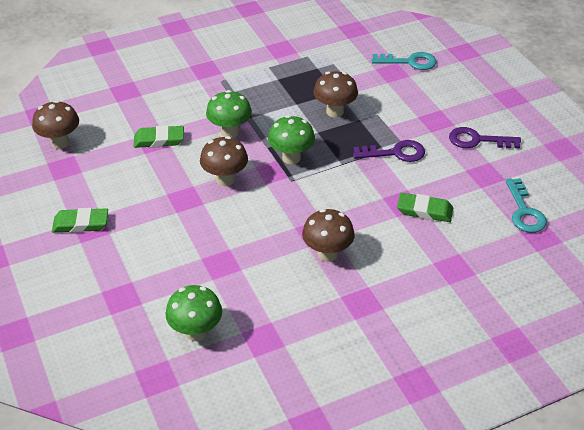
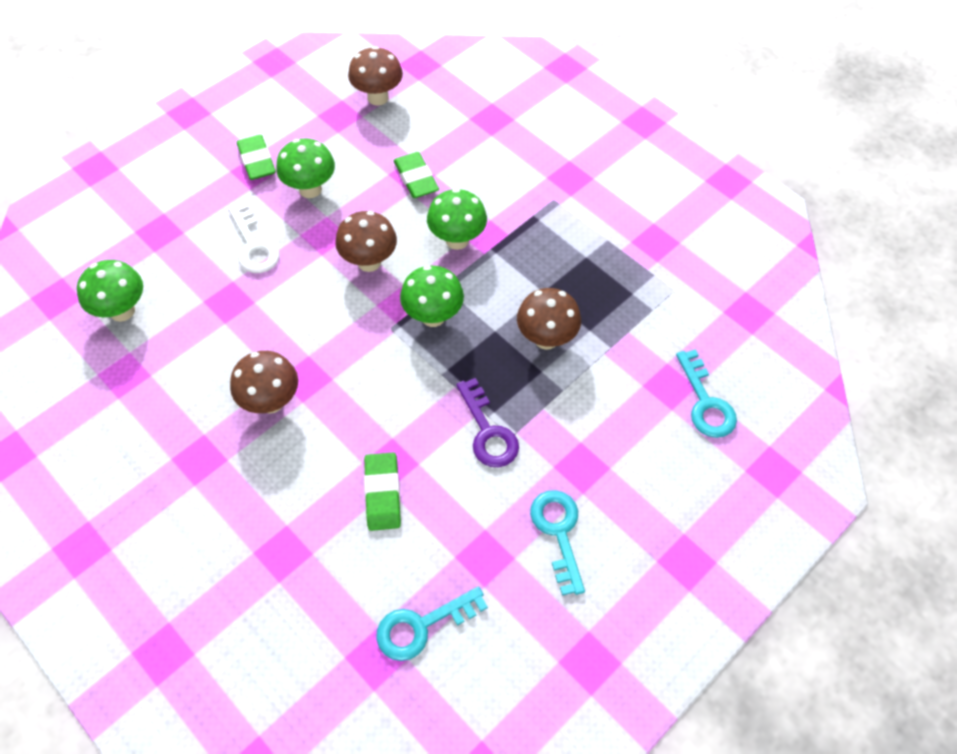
camera: 70 degrees right, 15 degrees up
purple key [449,127,521,148] -> turquoise key [530,490,585,596]
none -> white key [228,203,280,273]
none -> green mushroom [276,138,335,198]

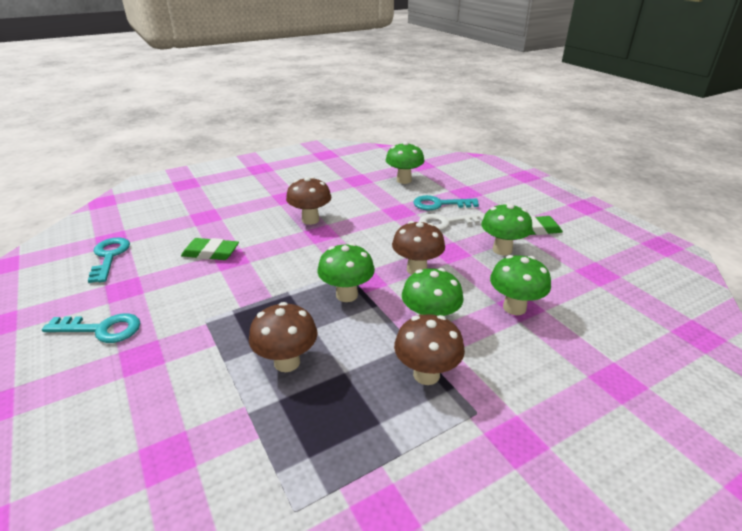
camera: 105 degrees right, 25 degrees down
brown mushroom [348,46,403,106] -> brown mushroom moved to [394,314,465,385]
green eraser [394,152,439,198] -> green mushroom [490,255,551,315]
purple key [456,378,519,467] -> none
turquoise key [676,349,737,438] -> turquoise key moved to [414,195,479,210]

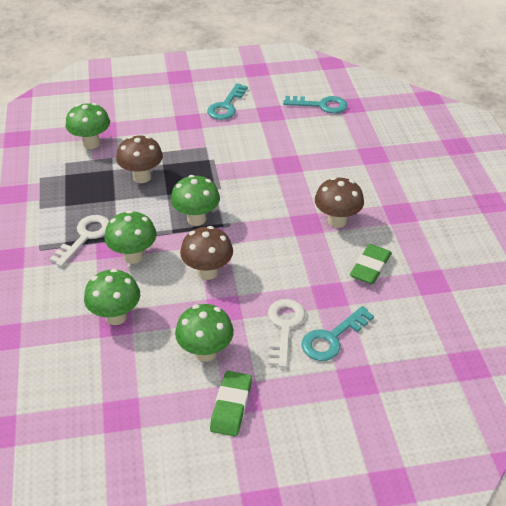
camera: 110 degrees right, 10 degrees up
green eraser [181,238,239,260] -> green eraser moved to [350,244,392,284]
green mushroom [386,142,424,184] -> green mushroom moved to [66,103,110,149]
brown mushroom [394,314,465,385] -> white key [50,215,109,267]
turquoise key [414,195,479,210] -> turquoise key turned 150 degrees counterclockwise [301,306,374,361]

